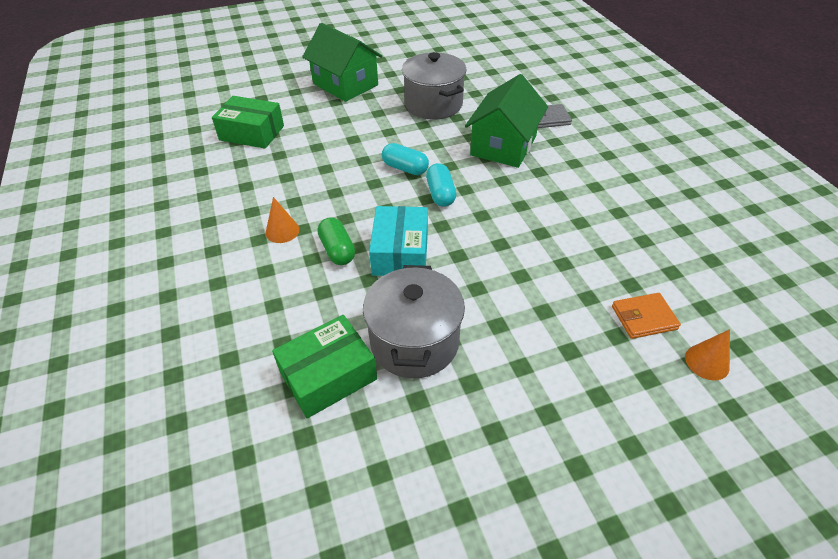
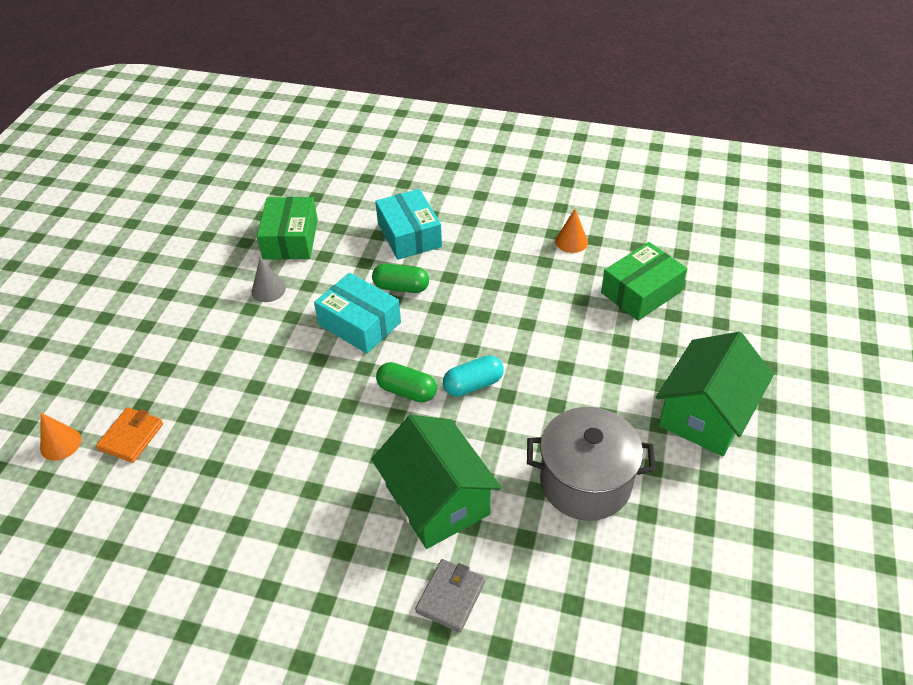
camera: 125 degrees right, 0 degrees up
orange cone [266,197,300,243] -> orange cone moved to [555,209,588,253]
green house [302,23,382,102] -> green house turned 45 degrees counterclockwise [656,332,774,456]
grey pot [363,265,465,378] -> grey cone [252,257,286,302]
turquoise capsule [426,163,456,207] -> green capsule [376,362,437,403]
none -> turquoise box [375,189,442,260]

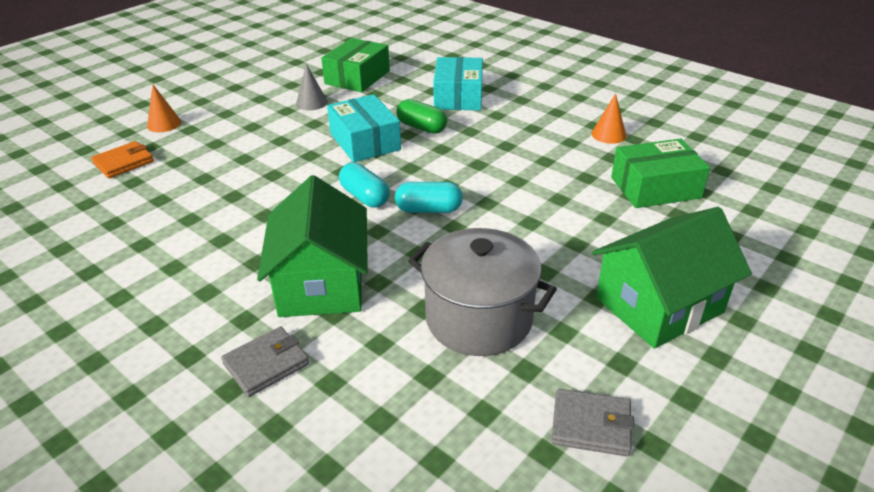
camera: 25 degrees right, 10 degrees down
orange cone [40,413,81,461] -> orange cone moved to [147,85,181,132]
green capsule [376,362,437,403] -> turquoise capsule [339,162,390,208]
none -> grey wallet [552,389,634,457]

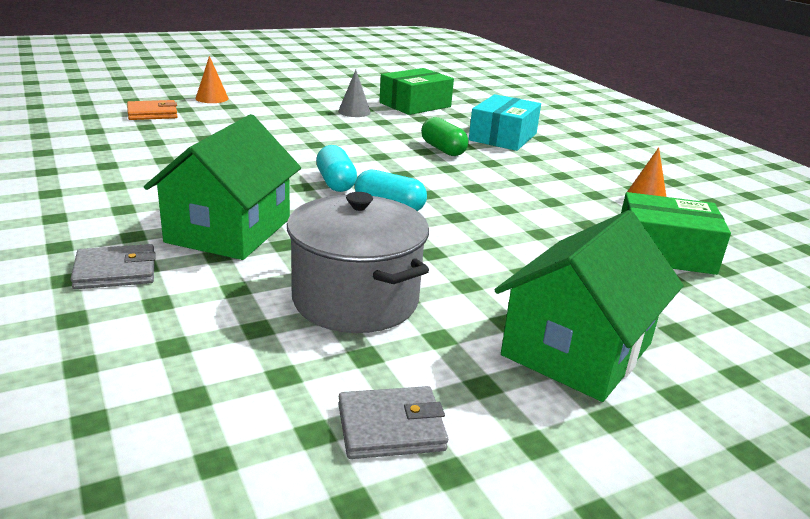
camera: 20 degrees right, 10 degrees down
turquoise box [327,94,401,162] -> none
grey wallet [552,389,634,457] -> grey wallet turned 45 degrees counterclockwise [338,386,448,459]
green house [592,207,752,349] -> green house turned 45 degrees counterclockwise [495,210,683,402]

